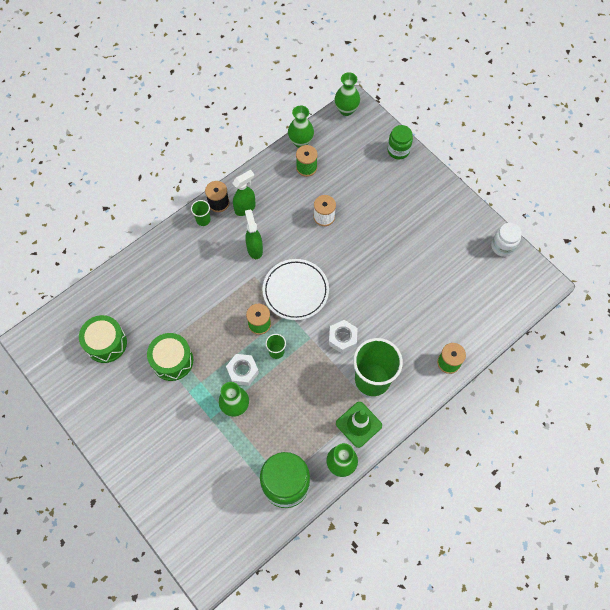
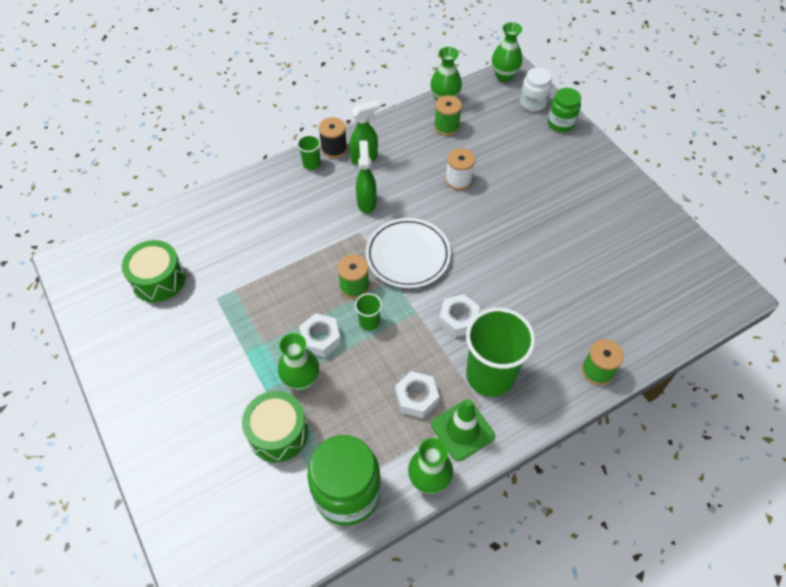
camera: 10 degrees right, 10 degrees down
green drum [147,333,193,381] -> green drum moved to [242,391,308,462]
white jar [491,223,522,257] -> white jar moved to [520,67,552,111]
none -> white nut [395,371,439,418]

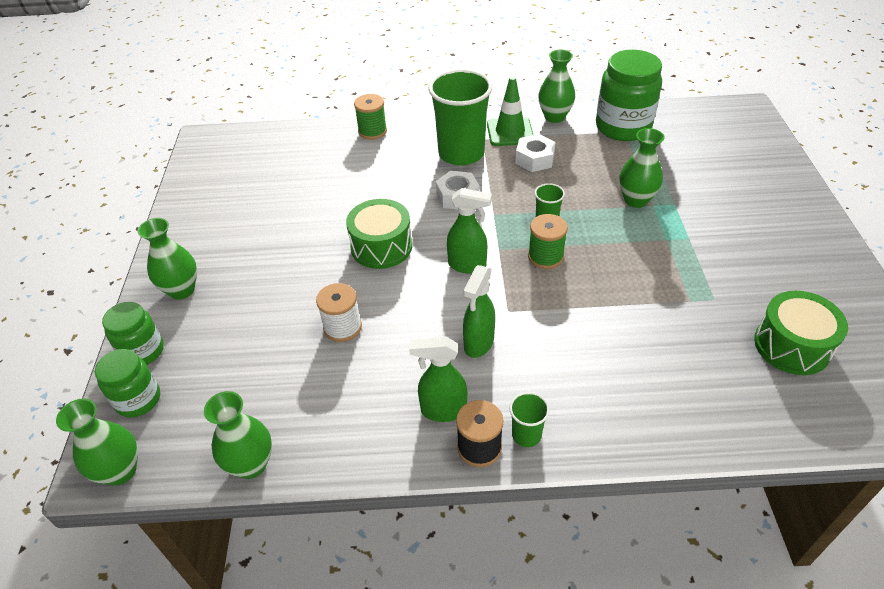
camera: 150 degrees left, 10 degrees down
green drum [242,391,308,462] -> green drum moved to [346,199,412,269]
white nut [299,313,341,357] -> none
white plate [365,218,451,288] -> green spray bottle [447,188,492,274]
green spool [434,95,462,136] -> none
white jar [520,67,552,111] -> green jar [95,349,160,418]
none -> green vase [138,218,197,300]

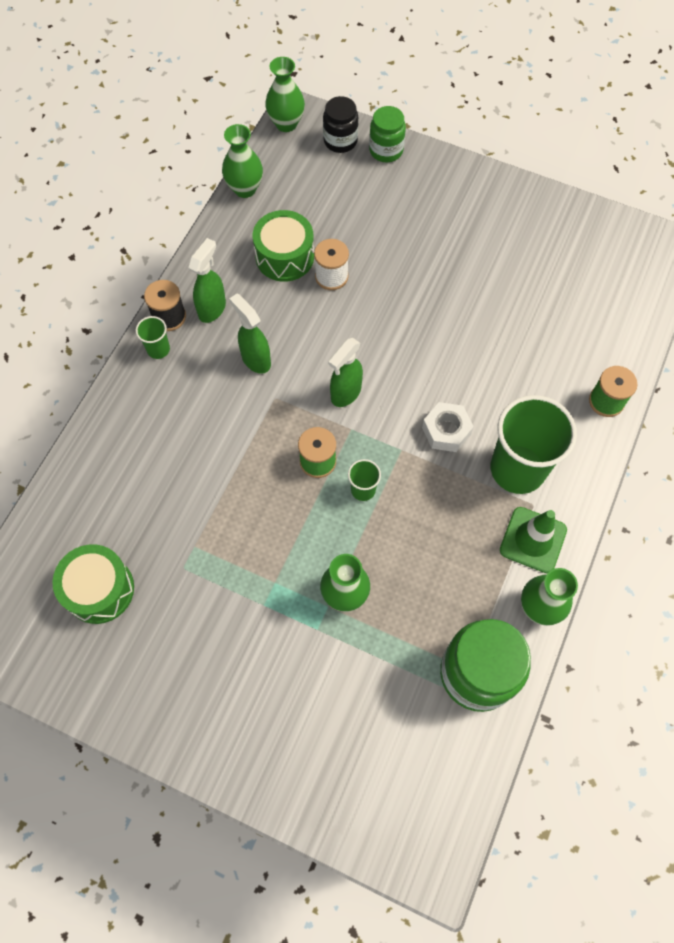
camera: 115 degrees right, 20 degrees up
green jar [95,349,160,418] -> black jar [323,96,358,153]
green vase [138,218,197,300] -> none
green drum [346,199,412,269] -> green drum moved to [253,210,314,282]
white nut [515,134,556,172] -> none

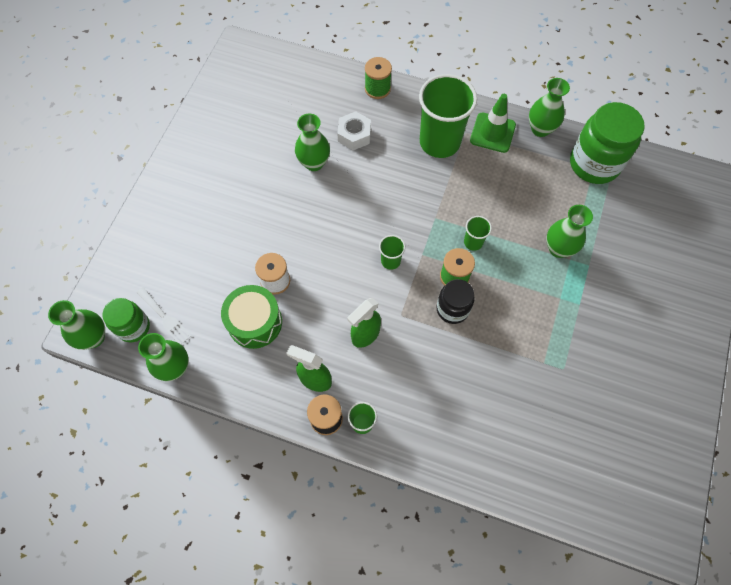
camera: 95 degrees left, 0 degrees up
green drum [52,544,134,624] -> none
black jar [323,96,358,153] -> black jar moved to [437,279,475,324]
green spray bottle [328,338,363,407] -> green cup [379,235,405,270]
green jar [369,106,406,162] -> green jar moved to [102,298,150,342]
white nut [422,402,474,452] -> white nut moved to [337,111,371,150]
none -> white fork [137,287,191,345]
none -> green vase [295,114,330,171]

